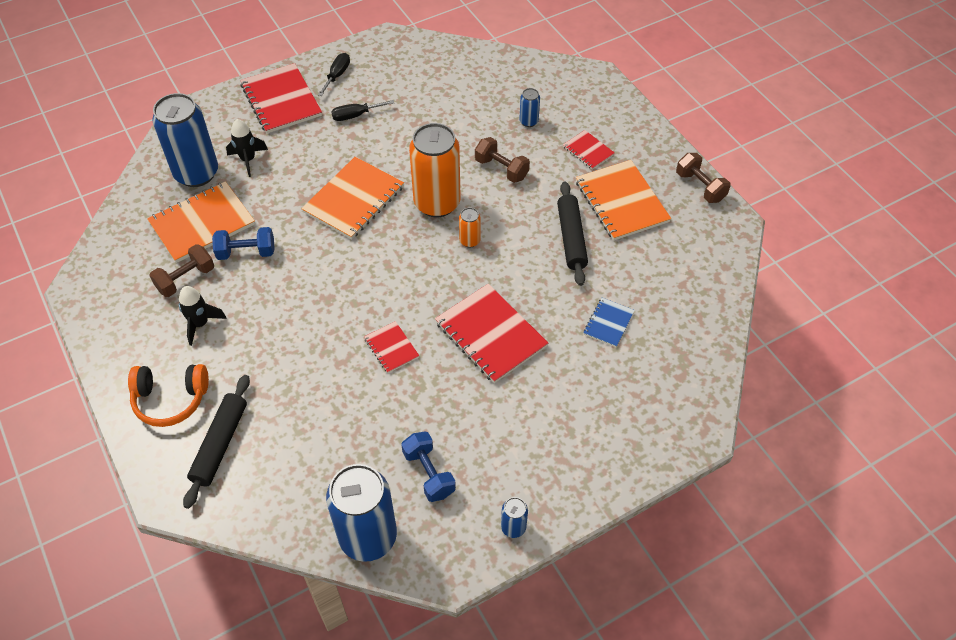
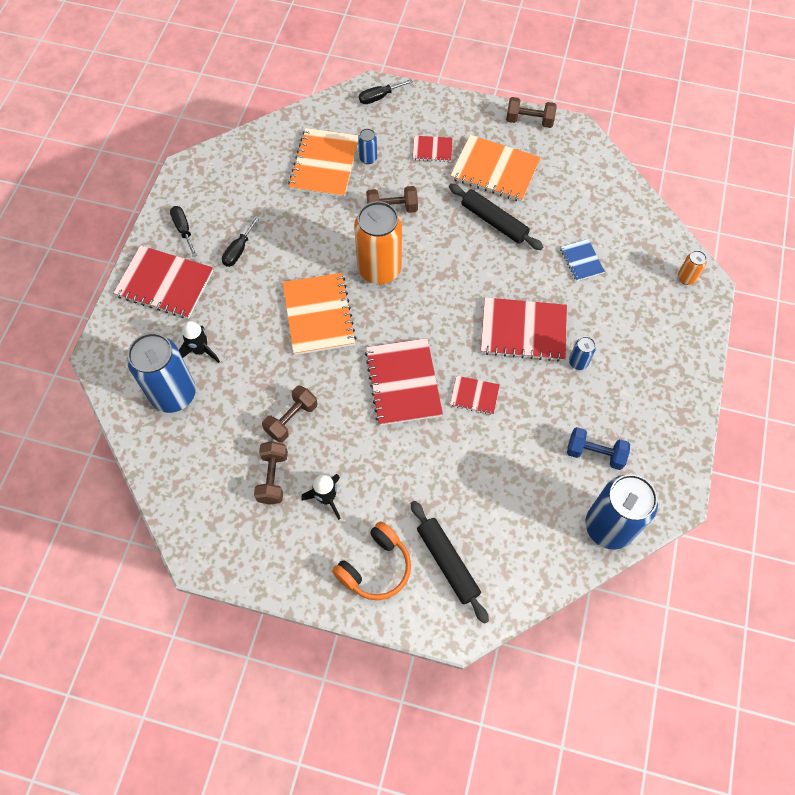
camera: 45 degrees left, 10 degrees up
orange notebook [147,181,255,263] -> orange notebook moved to [288,128,359,198]
blue dumbbell [212,227,275,260] -> brown dumbbell [262,385,317,443]
orange can [459,207,481,247] -> orange can moved to [678,250,707,285]
blue can [501,497,528,538] -> blue can moved to [569,336,596,370]
none -> black screwdriver [359,79,413,104]
none -> red notebook [365,338,443,426]

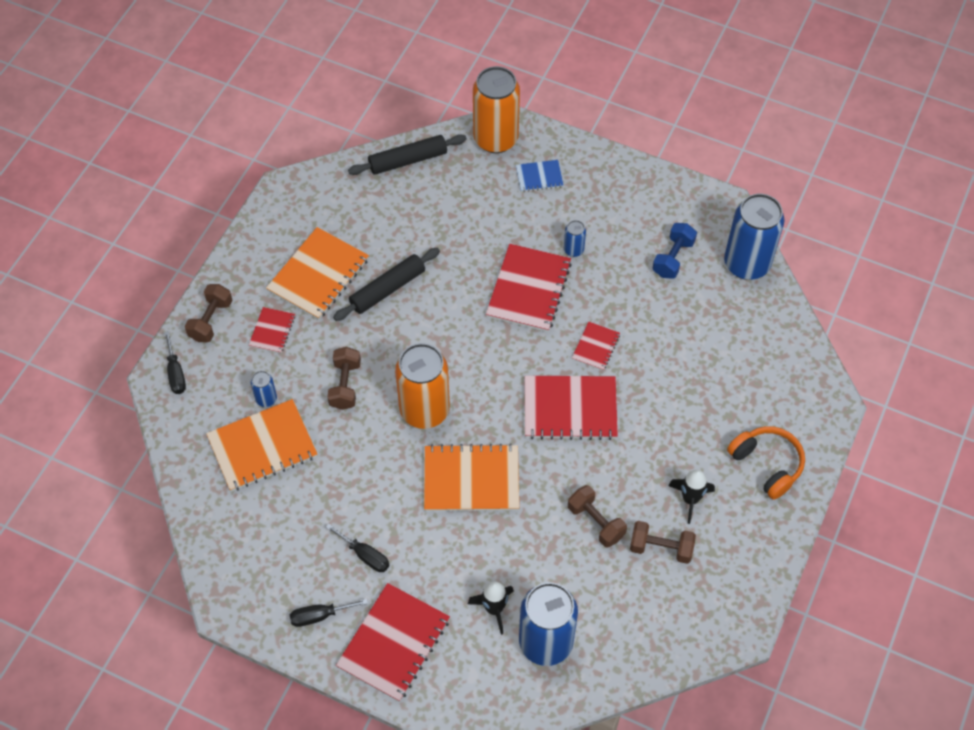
camera: 80 degrees left, 5 degrees down
orange notebook [288,128,359,198] -> orange notebook turned 45 degrees counterclockwise [206,399,318,492]
black rolling pin [411,501,489,624] -> black rolling pin moved to [348,134,467,175]
brown dumbbell [506,97,557,128] -> brown dumbbell moved to [185,284,232,342]
blue notebook [560,239,605,281] -> blue notebook moved to [516,160,564,192]
orange can [678,250,707,285] -> orange can [473,66,520,153], size x2.30

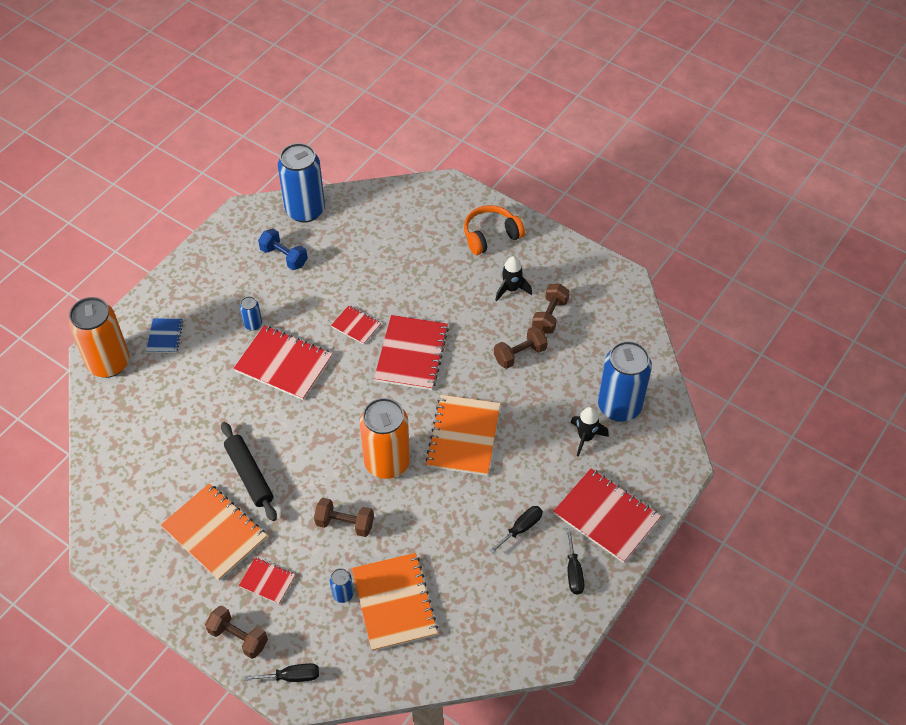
camera: 80 degrees left, 5 degrees down
black rolling pin [348,134,467,175] -> none

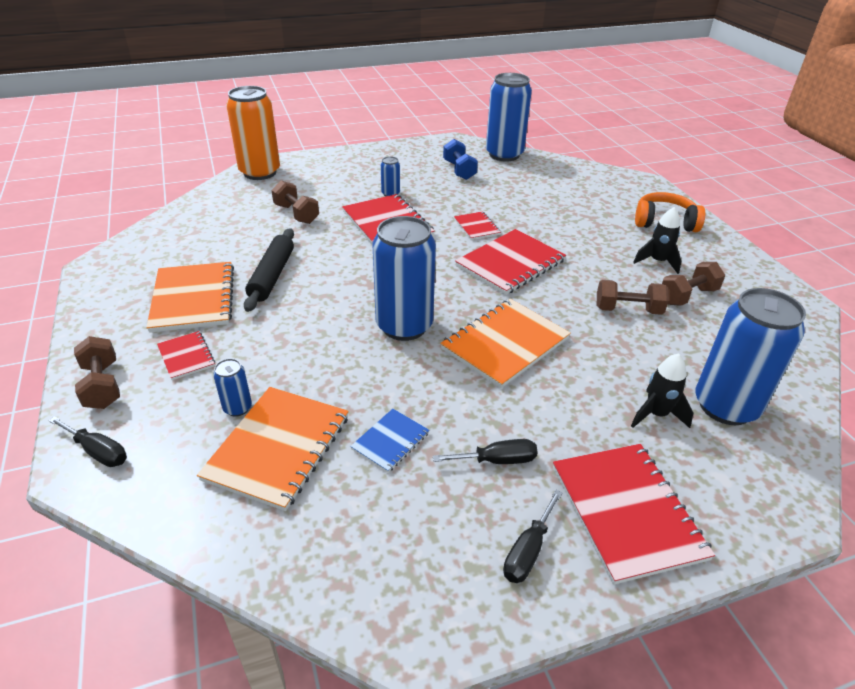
camera: 35 degrees right, 15 degrees down
blue notebook [146,318,183,353] -> blue notebook moved to [350,409,430,473]
brown dumbbell [314,498,374,537] -> brown dumbbell moved to [271,181,319,224]
orange can [360,398,410,479] -> blue can [373,216,436,341]

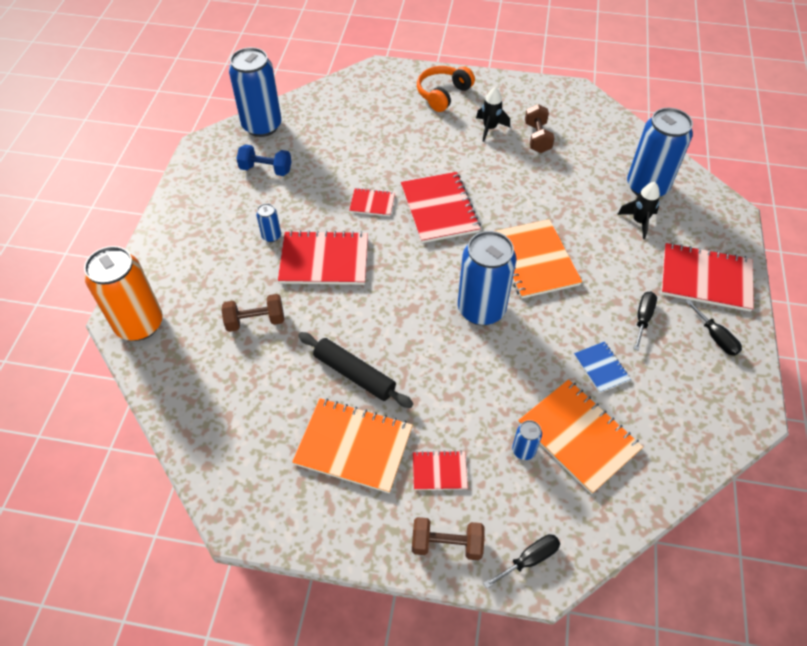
camera: 60 degrees left, 15 degrees up
brown dumbbell [597,280,669,315] -> none

